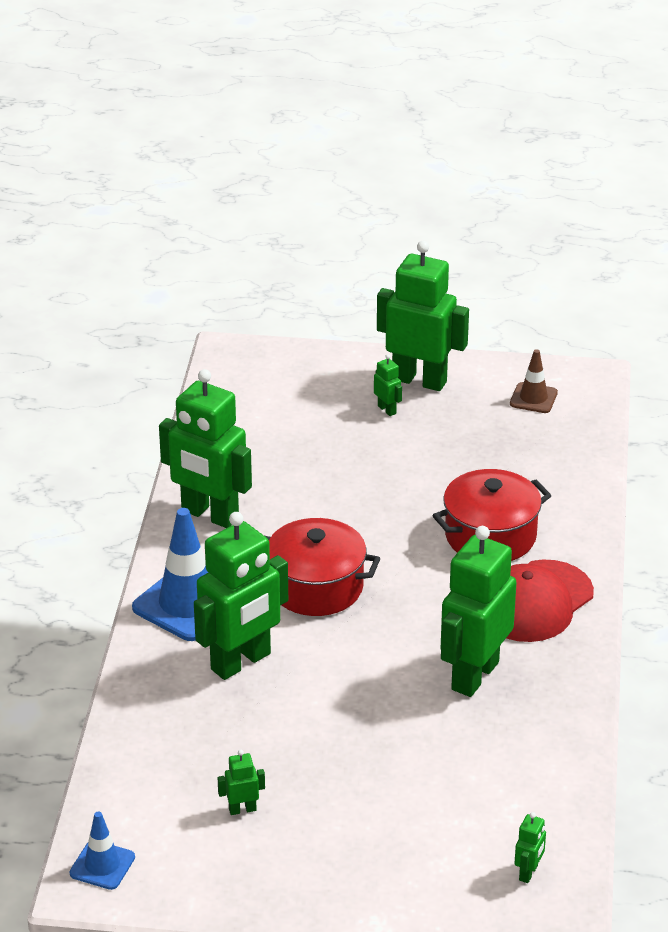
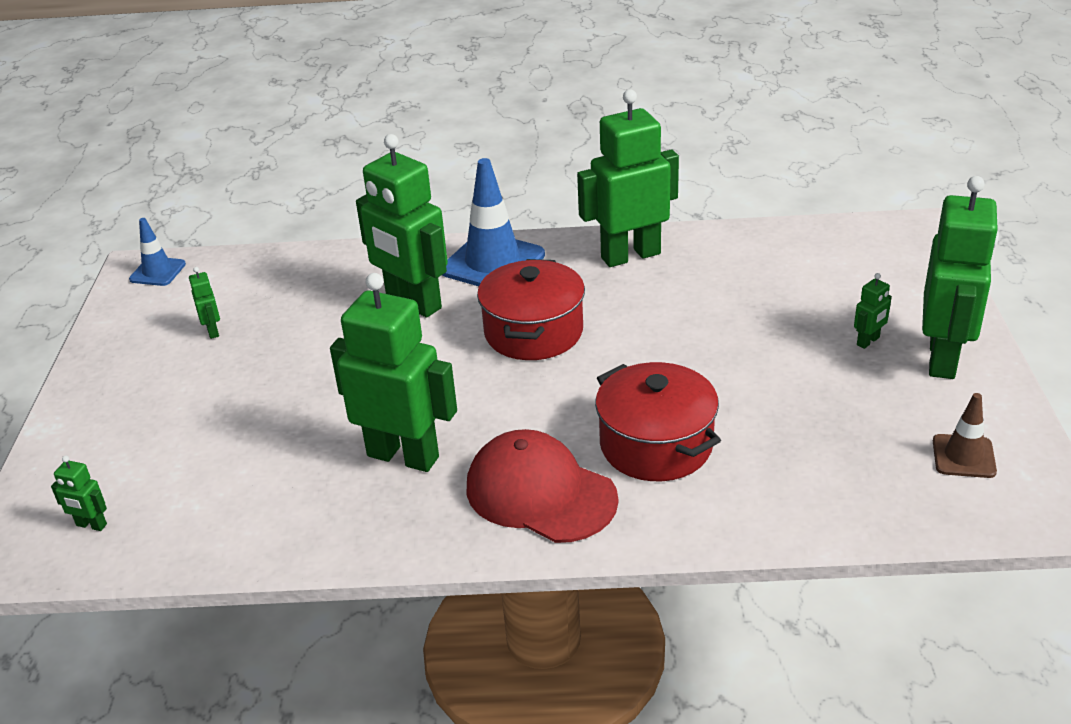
camera: 85 degrees right, 0 degrees up
green robot [159,369,252,528] -> green robot turned 45 degrees clockwise [577,89,679,267]

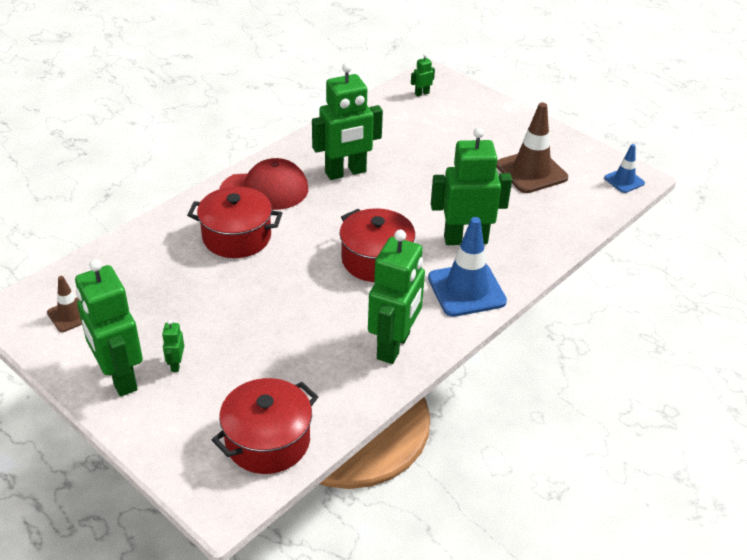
camera: 130 degrees right, 5 degrees up
green robot [189,267,220,339] -> brown traffic cone [496,103,568,193]
none -> red pot [212,378,318,474]

